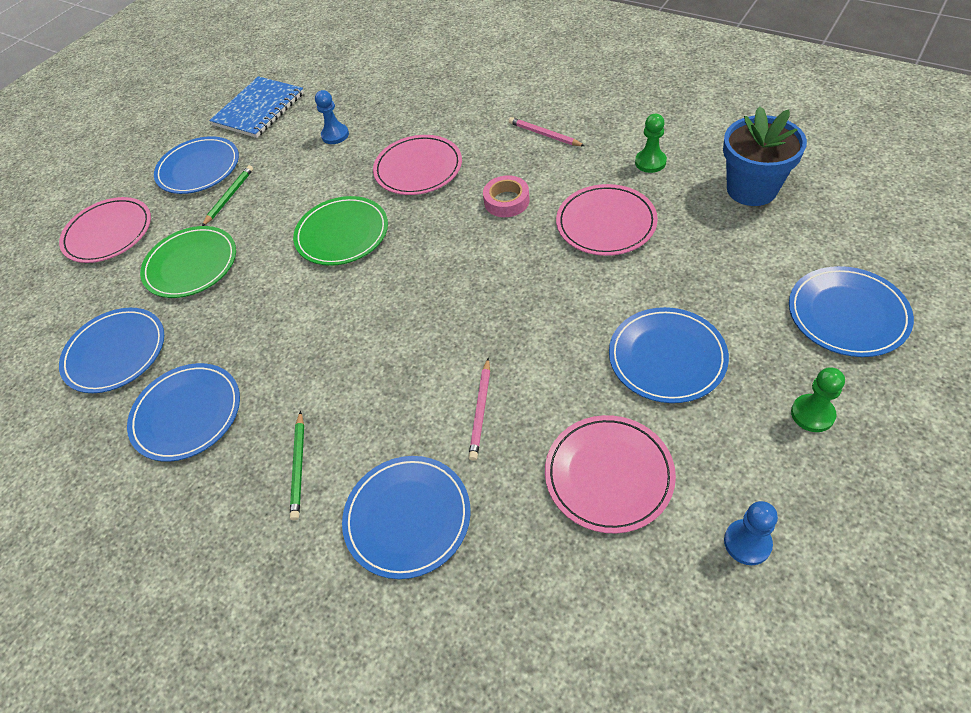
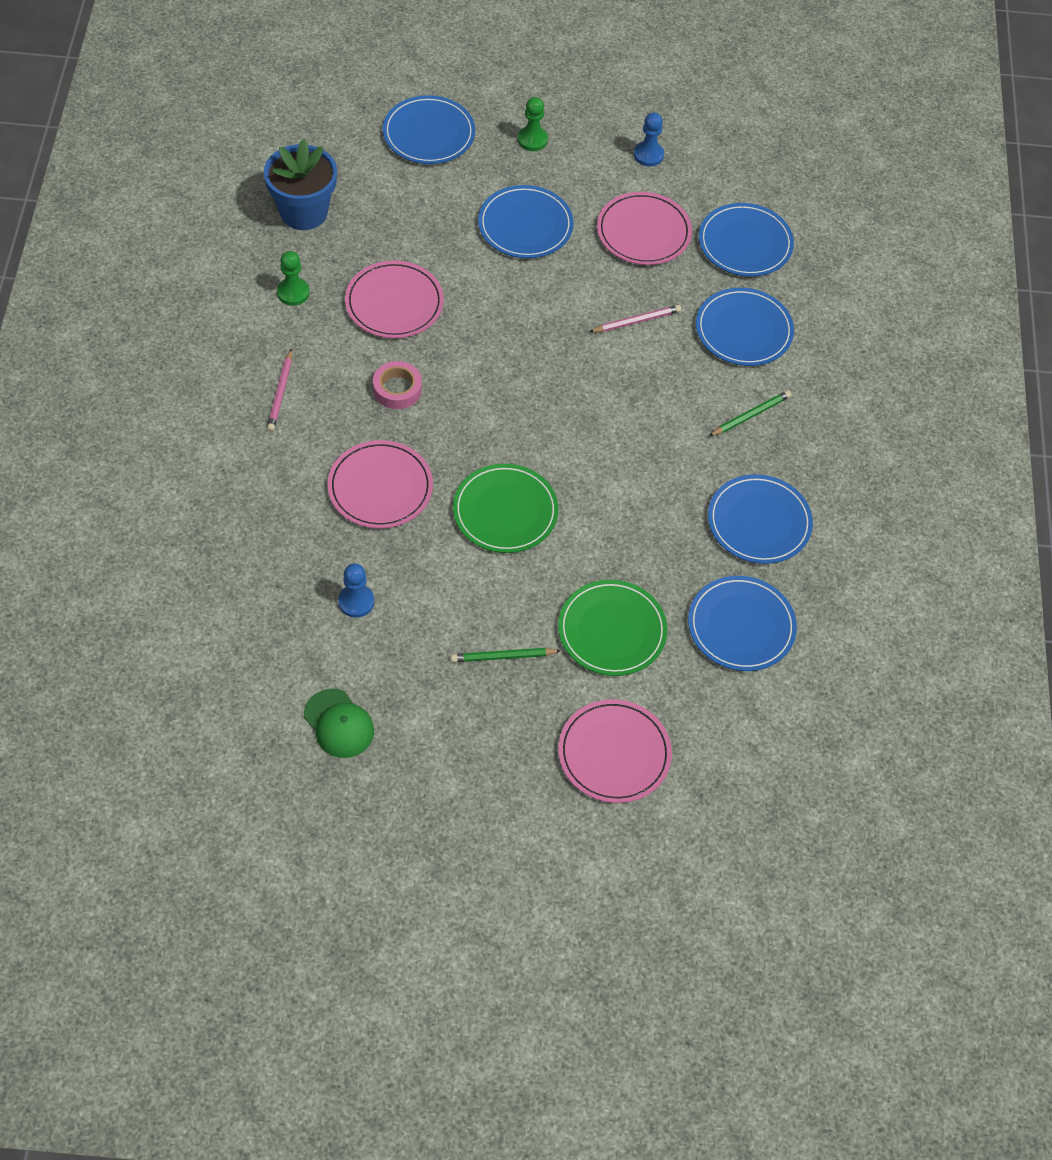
camera: 130 degrees left, 5 degrees up
blue plate [154,136,239,194] -> blue plate moved to [699,203,794,277]
blue notebook [209,76,304,138] -> green cap [304,689,374,758]

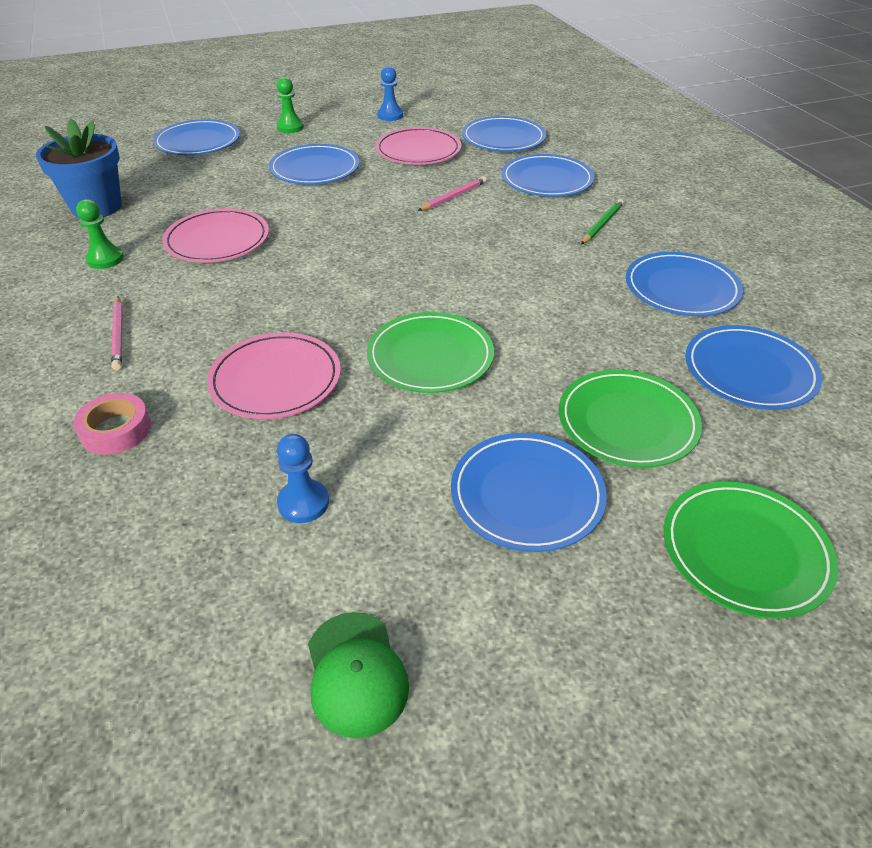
camera: 20 degrees left, 15 degrees down
green cap [304,689,374,758] -> green cap turned 45 degrees clockwise [308,612,409,738]
pink tape [373,361,422,409] -> pink tape moved to [73,393,151,455]
green pencil [451,648,561,662] -> blue plate [451,433,607,552]
pink plate [558,699,672,803] -> green plate [664,481,838,619]

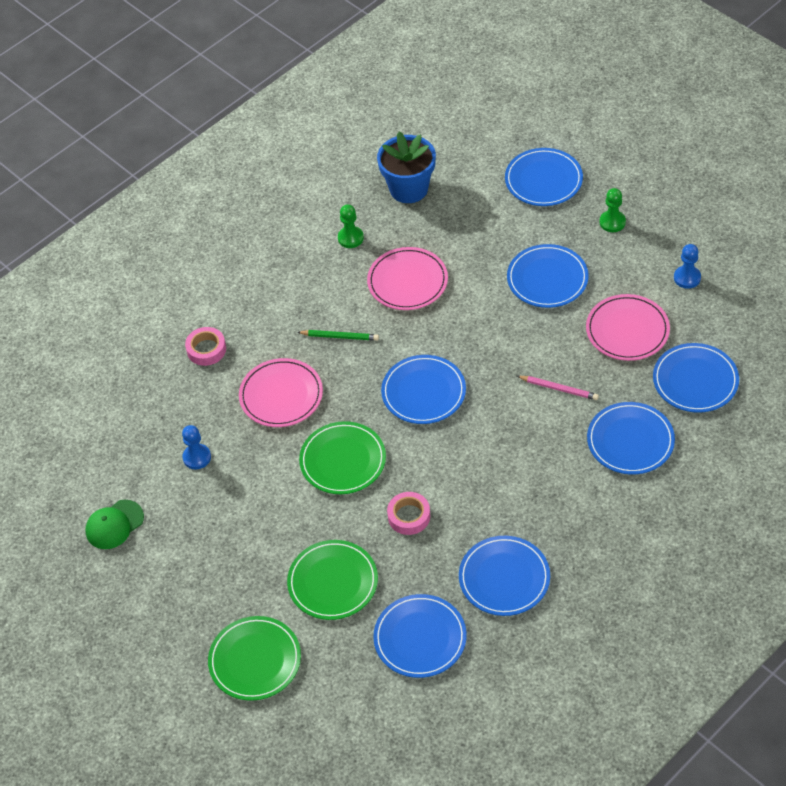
camera: 70 degrees right, 10 degrees up
pink pencil [111,296,123,370] -> none
blue plate [451,433,607,552] -> blue plate moved to [381,355,466,424]
green pencil [581,199,624,245] -> green pencil moved to [297,330,379,341]
none -> pink tape [387,492,430,535]

